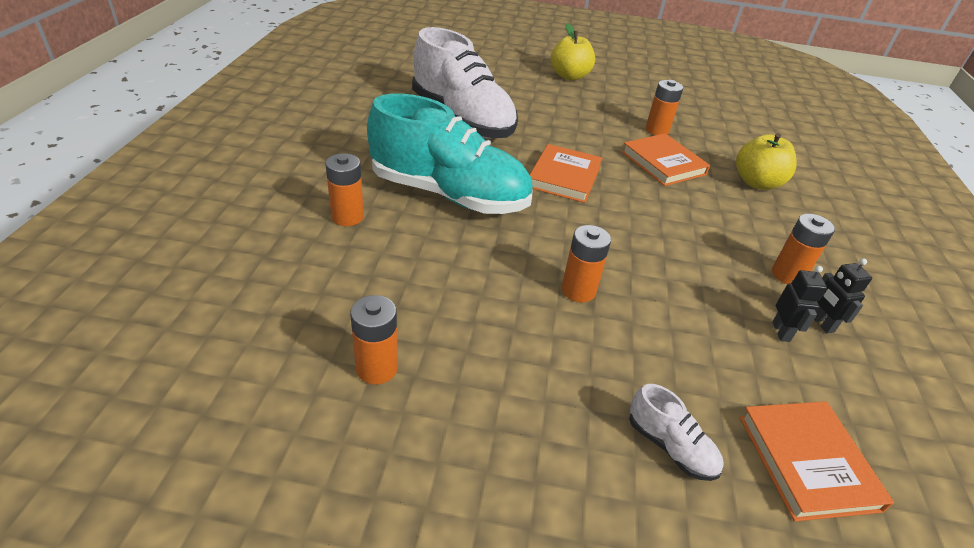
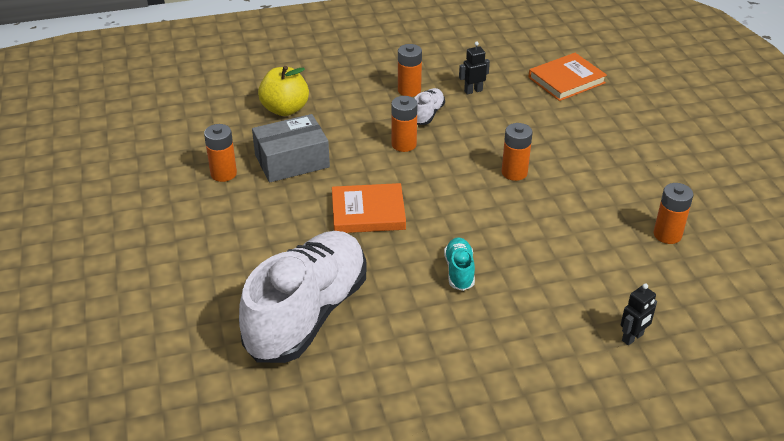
camera: 110 degrees left, 0 degrees up
orange battery [325,153,364,226] -> orange battery moved to [391,96,418,152]
turquoise shoe [367,93,533,214] -> turquoise shoe [444,237,475,291], size x0.40
yellow apple [551,23,595,80] -> none
orange book [622,133,710,186] -> grey box [252,114,330,183]
white shoe [629,384,724,481] -> white shoe moved to [414,88,445,125]
black robot [814,258,872,334] -> black robot moved to [621,283,657,345]

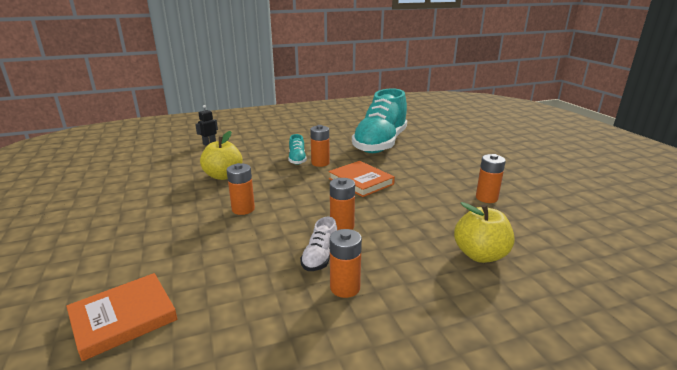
camera: 175 degrees right, 15 degrees down
white shoe [239,231,367,363] -> turquoise shoe [352,88,407,153]
grey box [252,114,330,183] -> none
orange book [332,183,406,233] -> orange book turned 60 degrees clockwise [329,161,395,197]
black robot [459,42,490,94] -> none
orange battery [653,183,693,244] -> orange battery moved to [310,125,330,167]
none -> yellow apple [200,131,243,180]

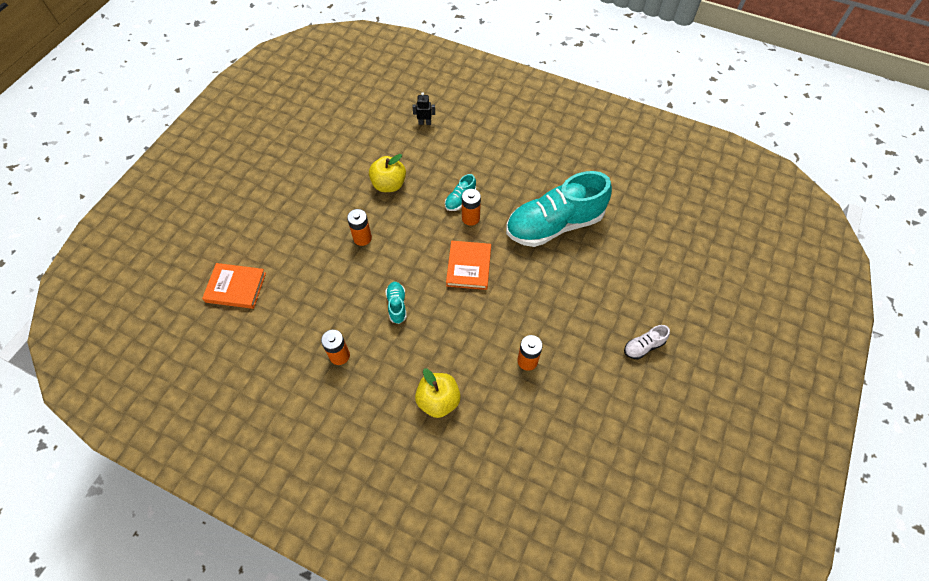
camera: 45 degrees right, 35 degrees up
white shoe [300,217,337,271] -> white shoe moved to [624,325,670,359]
orange battery [330,178,355,230] -> turquoise shoe [385,282,407,324]

